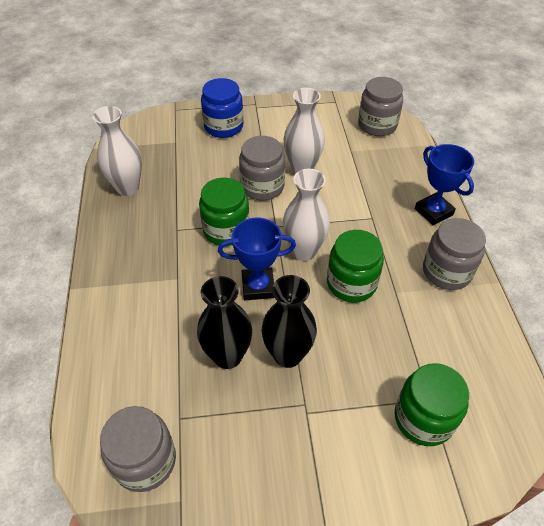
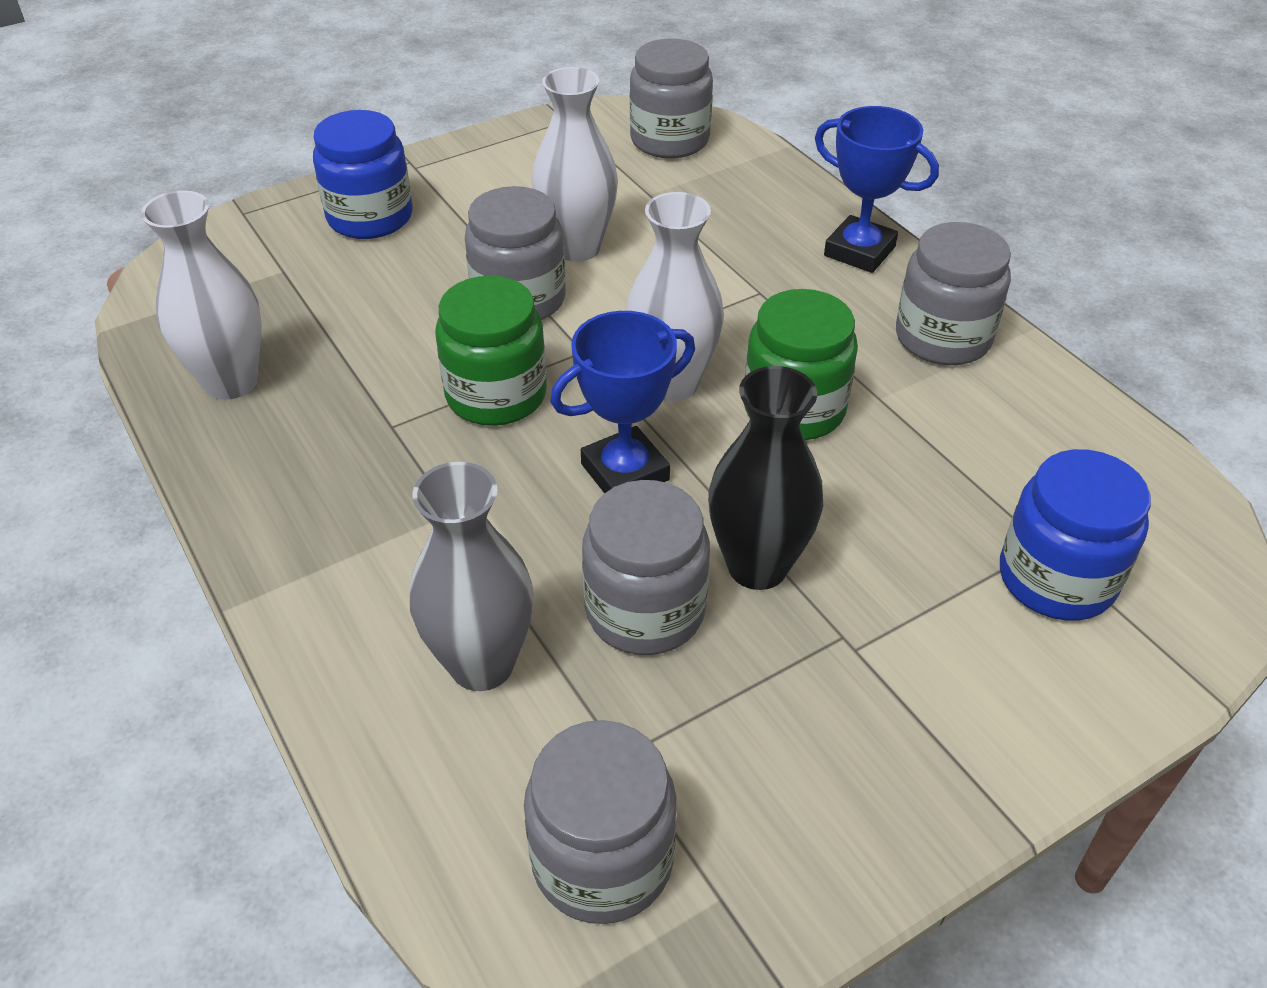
camera: 25 degrees left, 5 degrees down
black vase [197,276,252,369] -> grey jar [582,480,710,655]
green jar [395,363,469,446] -> blue jar [1000,449,1151,621]
none -> grey vase [409,462,534,691]

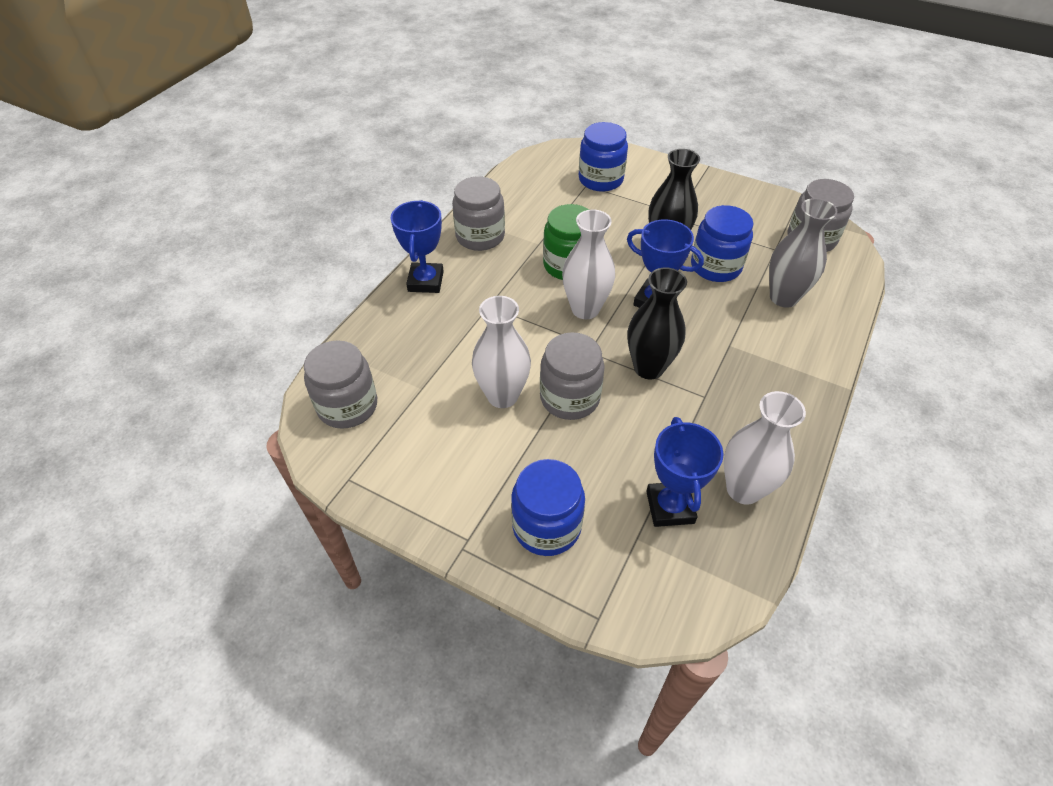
camera: 120 degrees left, 5 degrees up
green jar [435,276,547,426] -> black vase [628,268,687,379]
grey jar [582,480,710,655] -> blue jar [691,205,753,282]
none -> blue trophy [646,417,724,527]

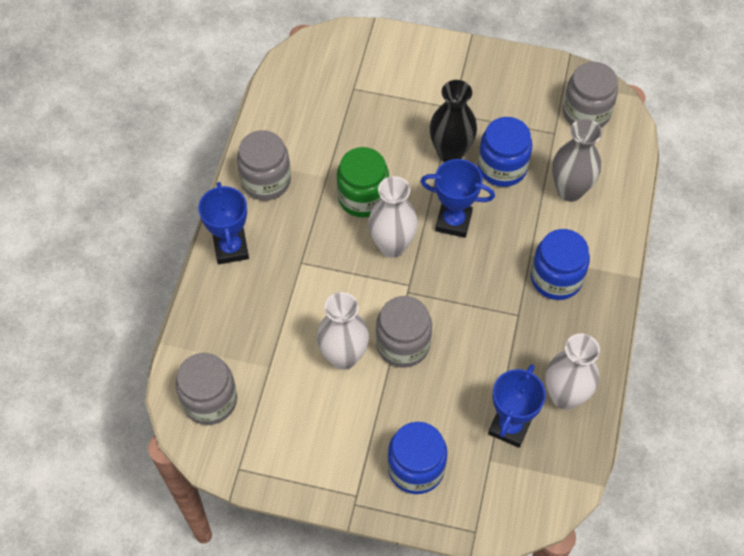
camera: 15 degrees left, 10 degrees up
blue jar [579,122,628,192] -> blue jar moved to [531,229,590,300]
black vase [628,268,687,379] -> none
blue trophy [646,417,724,527] -> blue trophy turned 45 degrees clockwise [488,364,546,448]

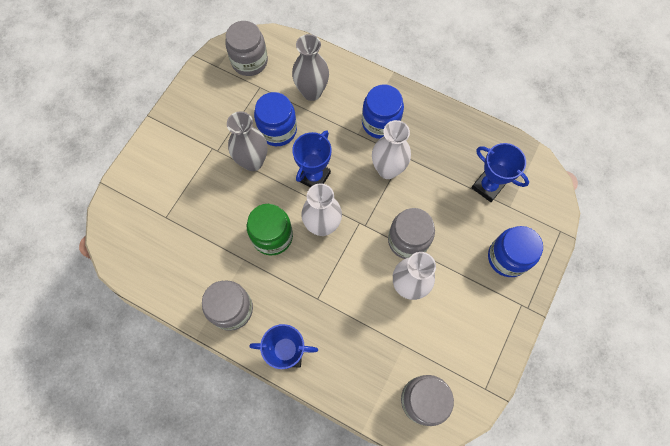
camera: 75 degrees left, 10 degrees up
black vase [430,80,477,162] -> grey vase [227,111,267,171]
white vase [545,333,600,409] -> white vase moved to [372,120,411,179]

